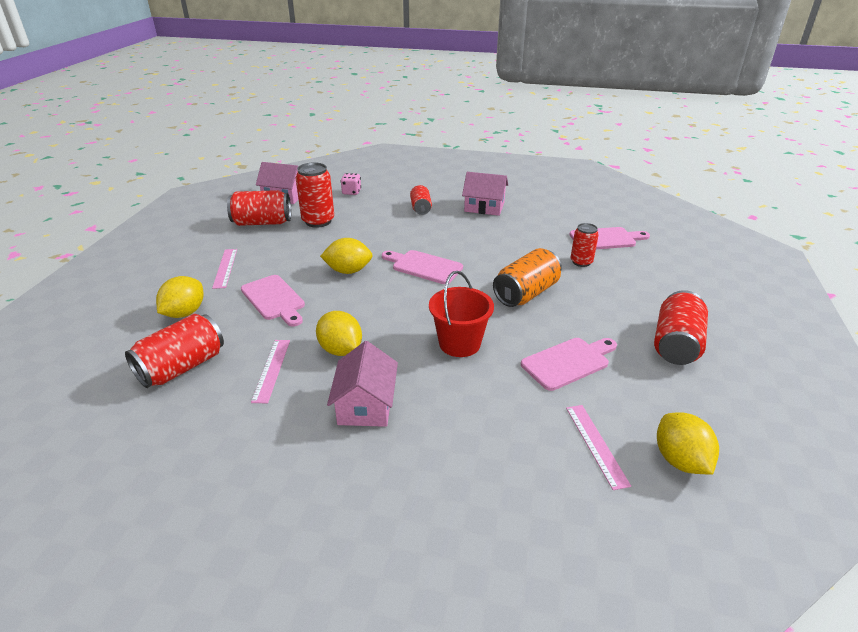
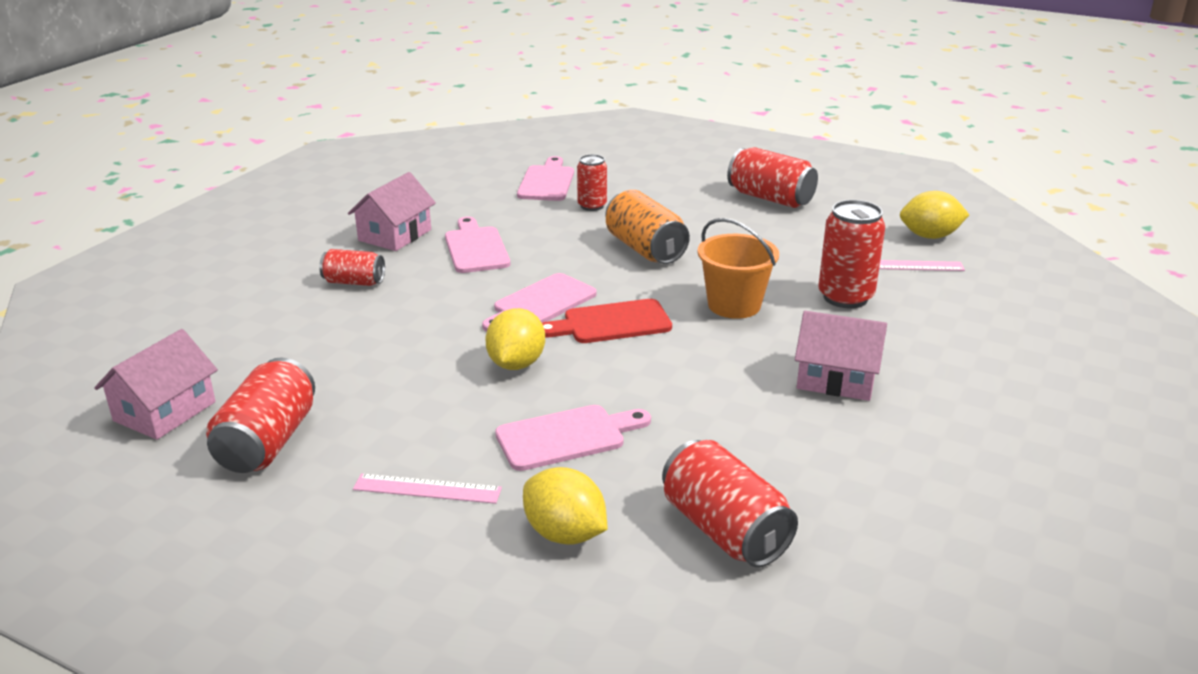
camera: 75 degrees left, 5 degrees down
pink ruler [251,340,290,403] -> none
red can [296,162,334,228] -> red can moved to [818,200,885,308]
yellow lemon [316,311,362,356] -> none
pink dice [341,173,361,195] -> none
red bucket [429,271,494,357] -> orange bucket [697,218,779,319]
pink cutting board [521,338,617,391] -> pink cutting board moved to [445,216,510,273]
none -> red cutting board [542,299,672,343]

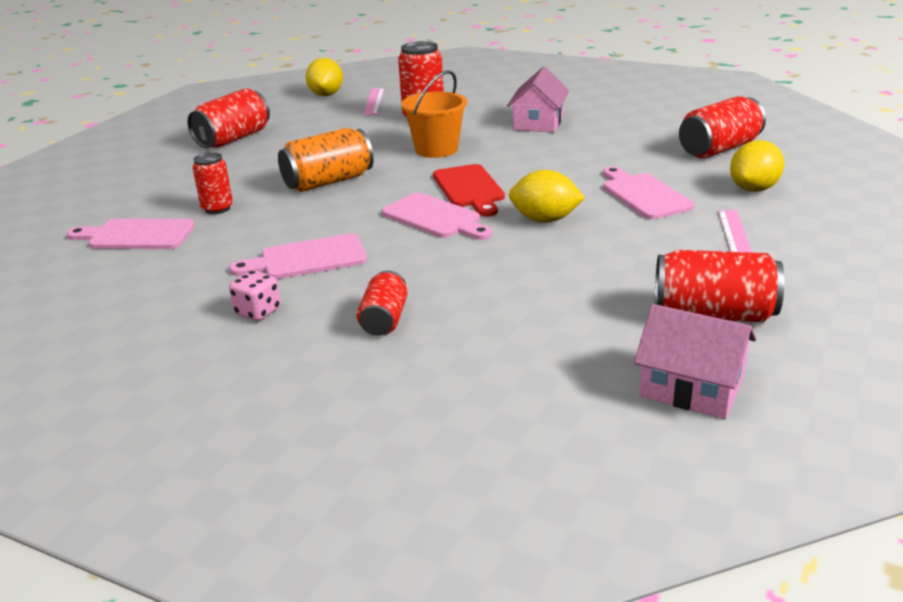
camera: 90 degrees left, 0 degrees up
pink house [348,172,436,251] -> pink dice [229,270,281,321]

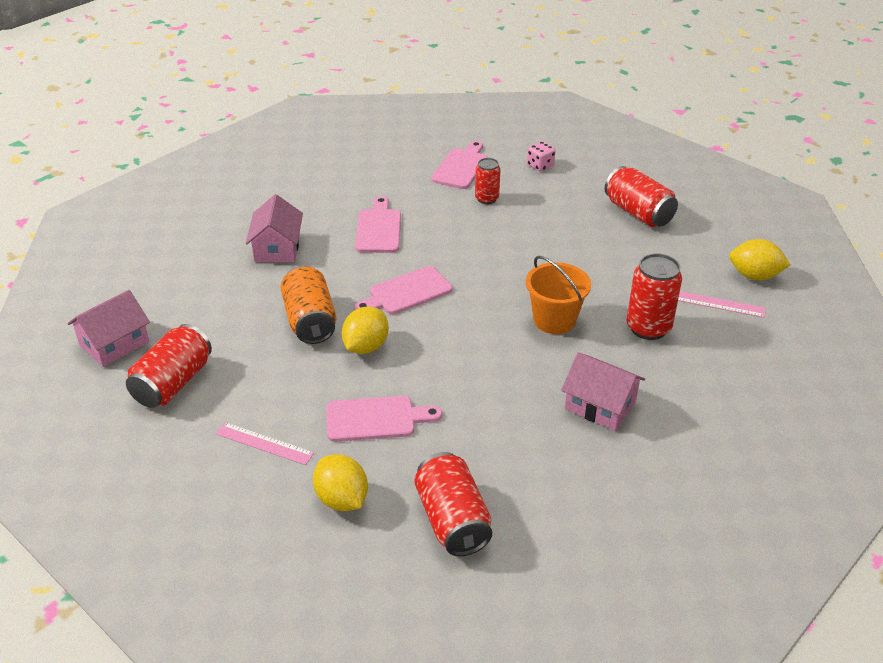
camera: 105 degrees right, 10 degrees up
pink dice [229,270,281,321] -> pink dice moved to [527,141,555,172]
orange can [278,128,374,192] -> orange can moved to [280,266,336,344]
red can [357,271,407,336] -> pink house [246,194,303,262]
red cutting board [433,164,505,217] -> none

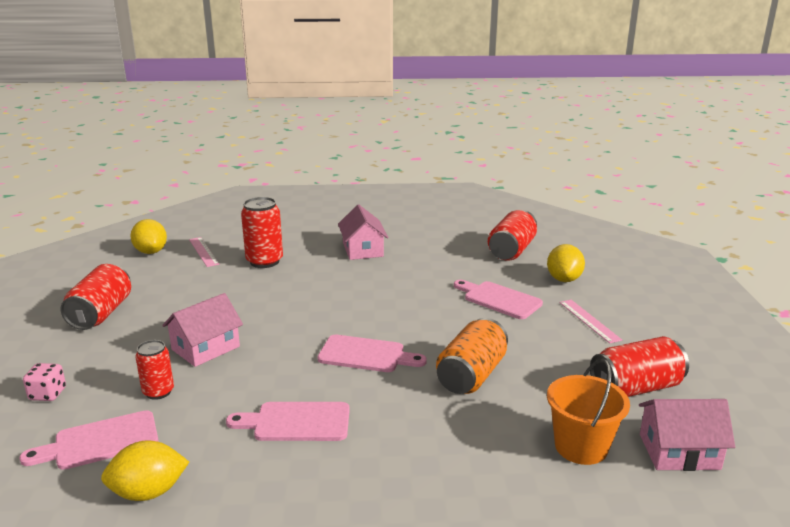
camera: 135 degrees left, 15 degrees down
pink house [246,194,303,262] -> pink house moved to [162,293,243,367]
yellow lemon [342,307,389,354] -> yellow lemon moved to [101,440,189,501]
pink cutting board [355,196,401,253] -> pink cutting board turned 45 degrees clockwise [226,402,350,441]
orange bucket [526,256,591,334] -> orange bucket moved to [547,358,630,465]

